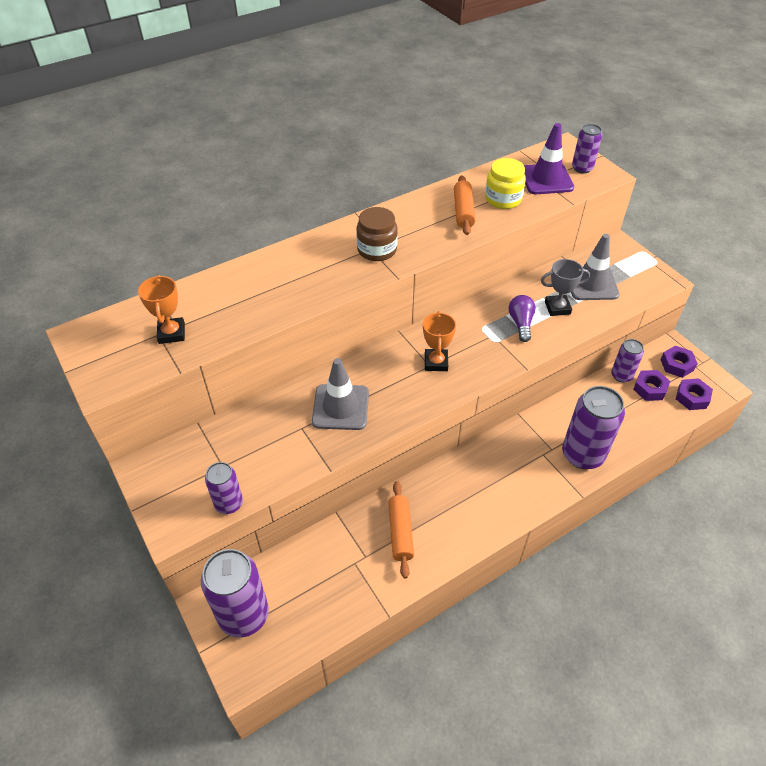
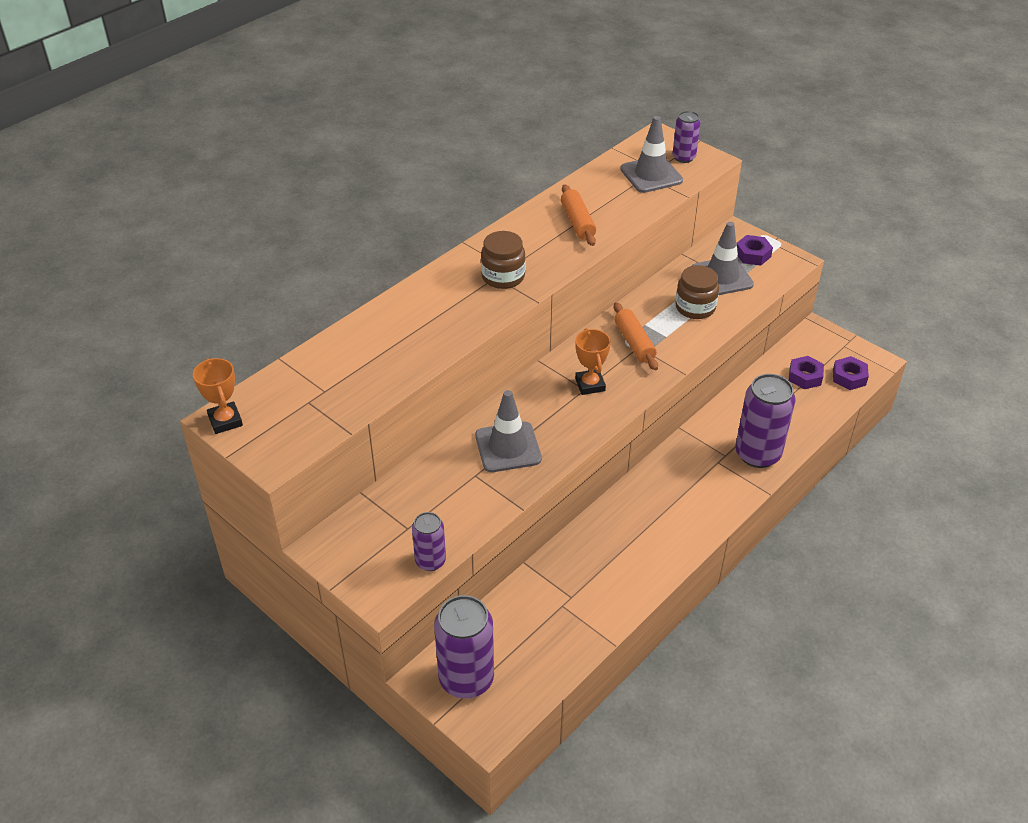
camera: 15 degrees left, 5 degrees down
orange trophy [138,275,185,344] -> orange trophy moved to [193,358,243,434]
orange rolling pin [388,481,414,578] -> orange rolling pin moved to [614,302,658,370]
yellow jar [485,158,526,209] -> none
purple light bulb [509,295,536,342] -> none
purple traffic cone [524,123,574,194] -> grey traffic cone [620,116,683,193]
grey trophy [541,259,590,316] -> brown jar [675,265,719,319]
purple can [611,339,644,383] -> none
purple nut [660,346,698,378] -> purple nut moved to [737,235,773,266]

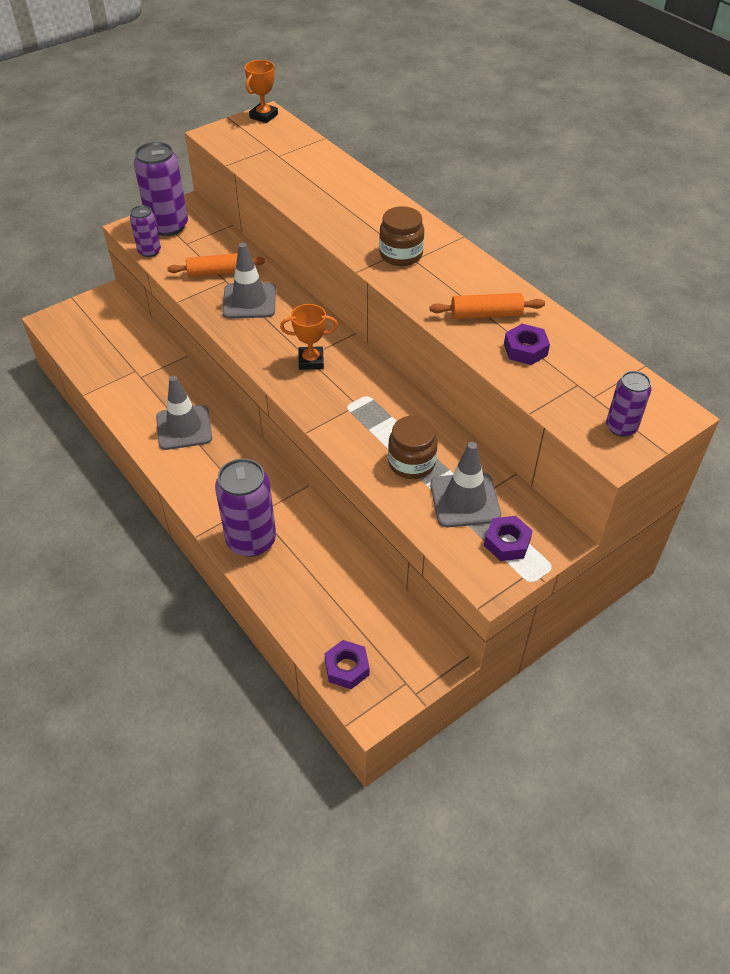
camera: 100 degrees right, 5 degrees up
orange trophy [193,358,243,434] -> orange trophy turned 45 degrees counterclockwise [245,60,278,123]
purple can [434,595,494,699] -> purple can moved to [134,142,188,236]
orange rolling pin [614,302,658,370] -> orange rolling pin moved to [167,253,265,277]
grey traffic cone [620,116,683,193] -> grey traffic cone moved to [156,376,212,450]
purple nut [789,356,824,389] -> purple nut moved to [504,324,550,365]

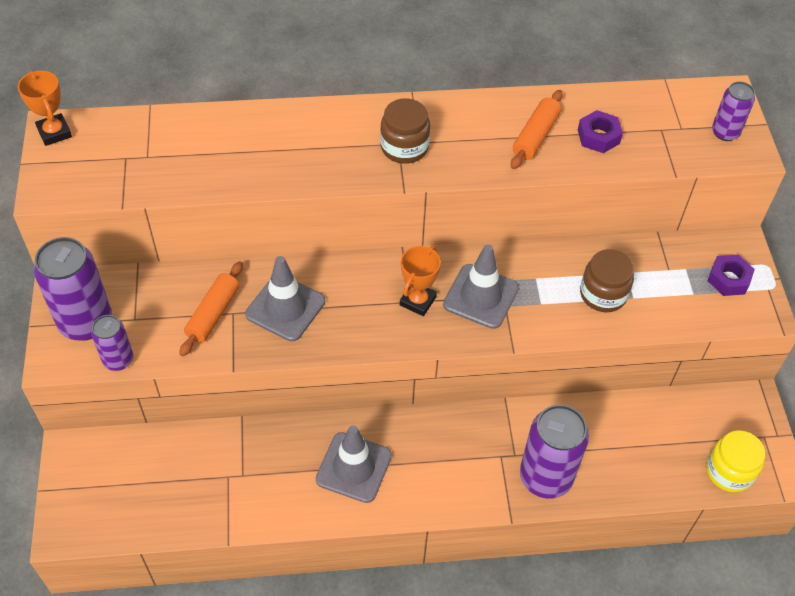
camera: 60 degrees left, 5 degrees up
purple nut [325,640,369,689] -> yellow jar [706,430,765,492]
grey traffic cone [430,442,501,527] -> grey traffic cone moved to [443,244,519,329]

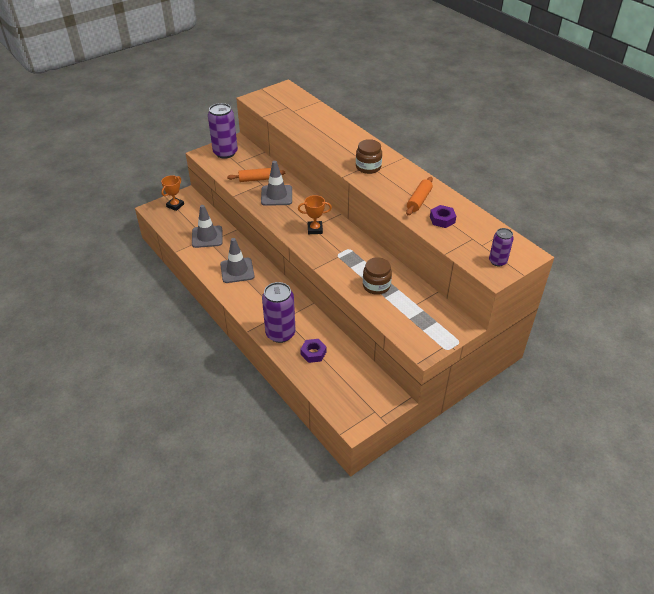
camera: 60 degrees right, 10 degrees down
orange trophy [18,71,72,146] -> orange trophy moved to [161,175,184,211]
purple can [91,315,133,371] -> none
grey traffic cone [443,244,519,329] -> grey traffic cone moved to [192,205,223,248]
orange rolling pin [511,90,563,169] -> orange rolling pin turned 60 degrees counterclockwise [406,177,433,215]
yellow jar [706,430,765,492] -> none
purple nut [708,255,755,296] -> purple nut moved to [300,339,327,363]

